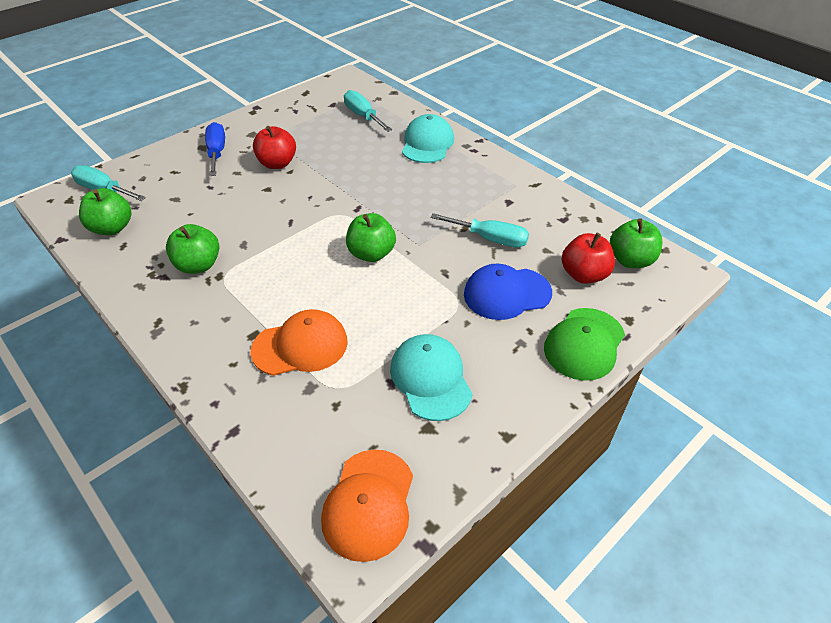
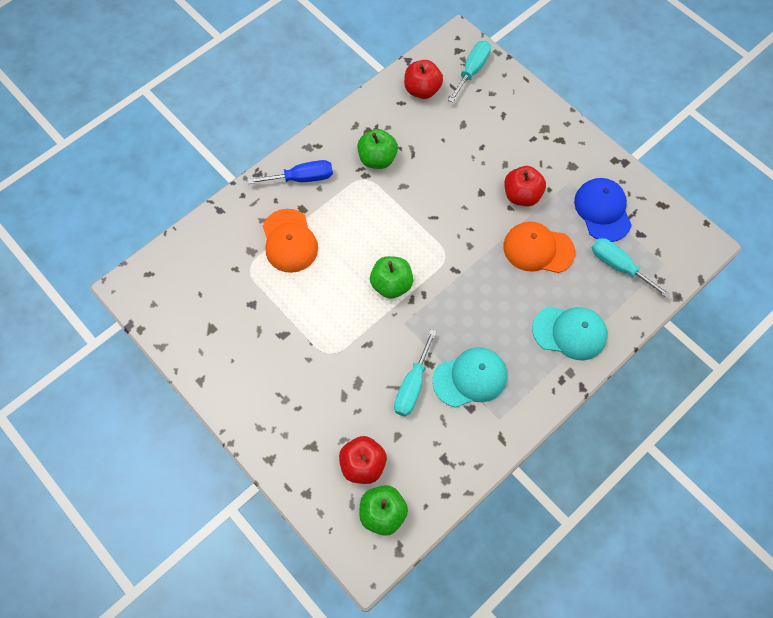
camera: 90 degrees right, 20 degrees up
green apple [79,188,131,235] -> red apple [404,60,443,99]
blue screwdriver [205,122,225,176] -> blue screwdriver moved to [248,160,333,184]
orange cap [321,449,413,562] -> orange cap moved to [503,222,575,273]
turquoise screwdriver [344,90,392,132] -> turquoise screwdriver turned 105 degrees counterclockwise [592,238,671,298]
turquoise cap [390,334,472,421] -> turquoise cap moved to [432,347,507,407]
blue cap [464,264,552,320] -> blue cap moved to [574,178,632,242]
green cap [544,308,625,381] -> none

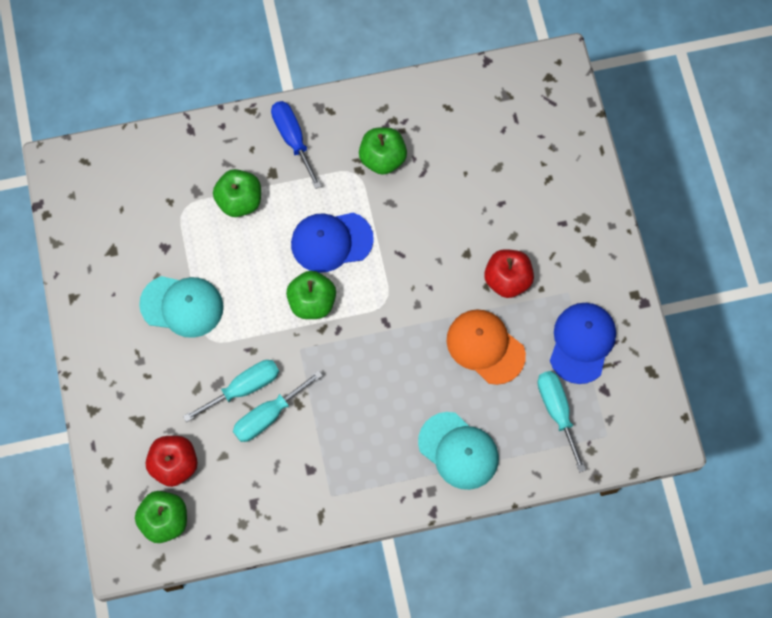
camera: 30 degrees right, 5 degrees up
blue screwdriver [248,160,333,184] -> blue screwdriver turned 135 degrees counterclockwise [271,101,321,189]
orange cap [263,209,318,273] -> green apple [213,169,261,217]
red apple [404,60,443,99] -> none
turquoise cap [432,347,507,407] -> turquoise cap moved to [139,276,223,338]
turquoise screwdriver [448,41,491,102] -> turquoise screwdriver moved to [183,360,279,422]
none -> blue cap [291,213,374,273]

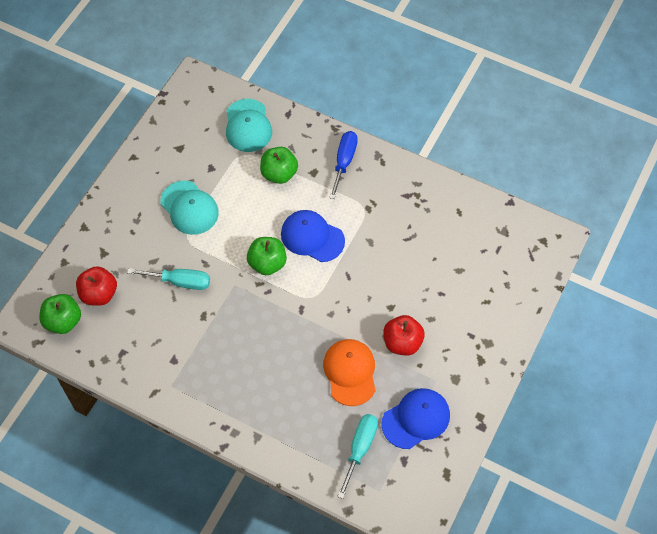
camera: 40 degrees right, 10 degrees down
turquoise screwdriver [233,370,323,442] -> none
green apple [359,127,407,175] -> none
turquoise cap [418,412,499,490] -> turquoise cap moved to [226,99,272,152]

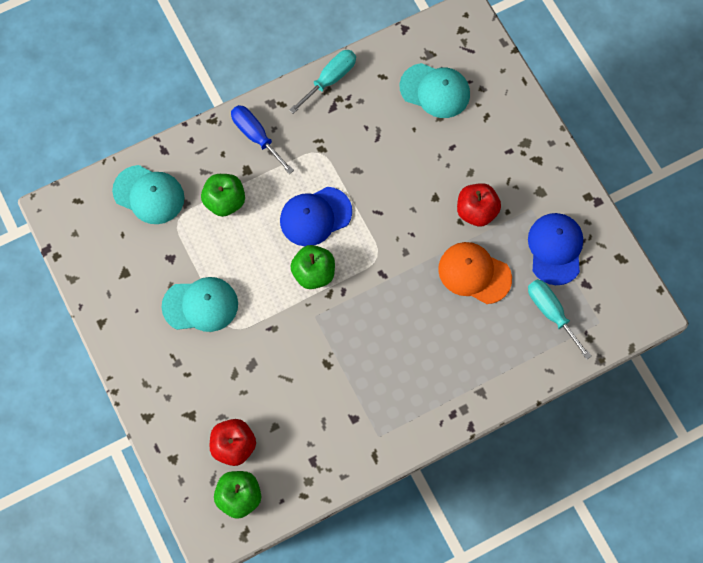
camera: 55 degrees left, 10 degrees up
turquoise screwdriver [127,268,210,290] -> turquoise screwdriver moved to [289,50,356,114]
none -> turquoise cap [400,63,470,118]

